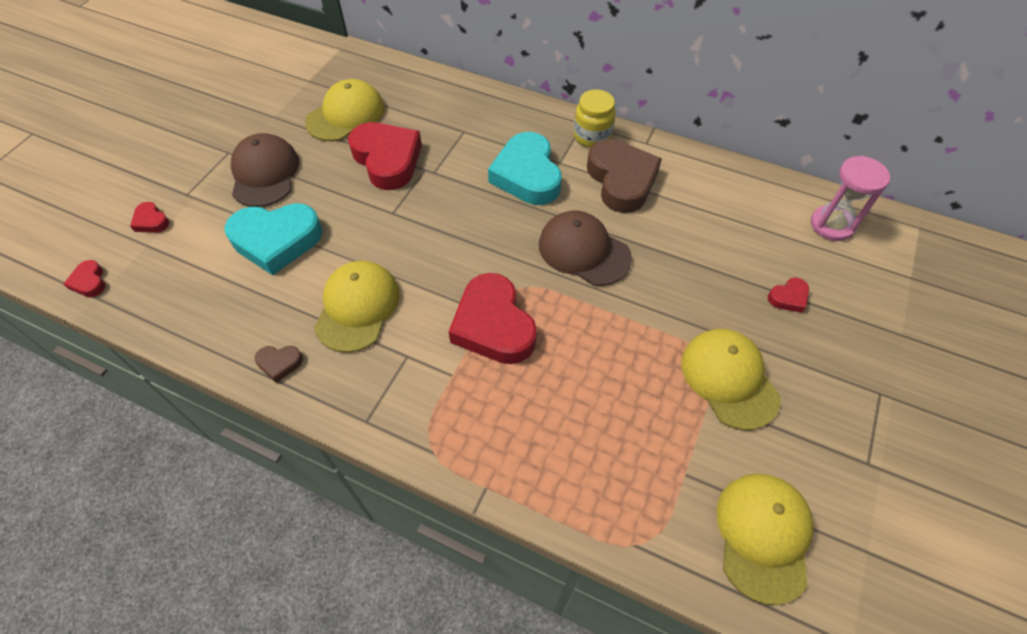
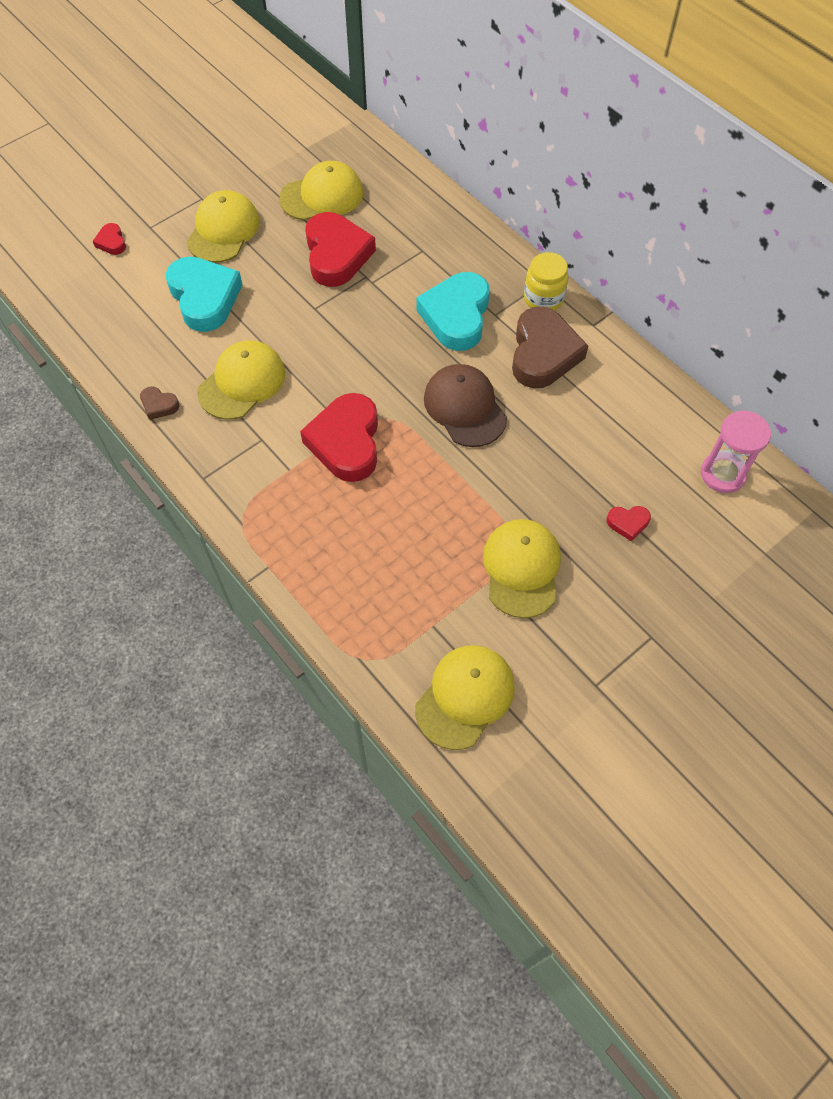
camera: 25 degrees right, 5 degrees up
red heart [64,260,105,297] -> none
turquoise heart [225,203,322,275] -> turquoise heart turned 135 degrees counterclockwise [166,257,243,332]
brown cap [231,133,299,207] -> yellow cap [186,190,260,263]

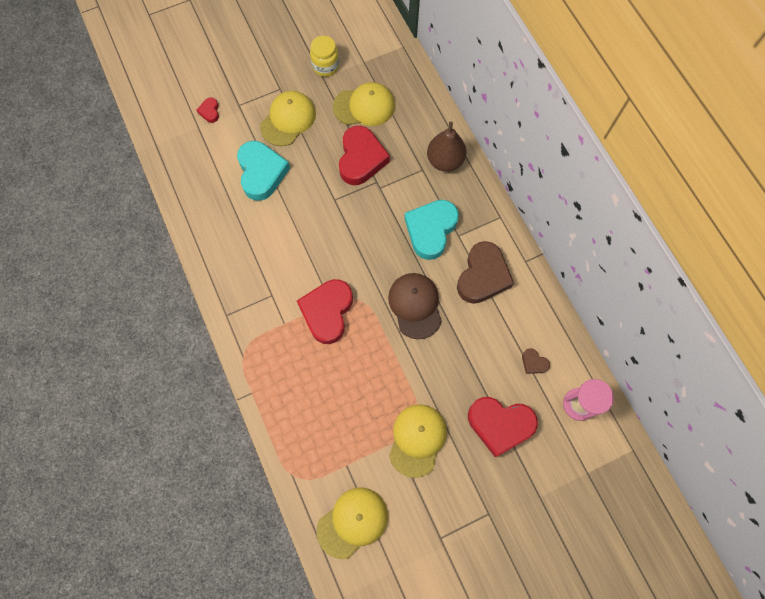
camera: 15 degrees right, 10 degrees up
brown heart [140,386,179,420] -> brown heart moved to [522,348,550,374]
yellow cap [198,341,285,420] -> none
yellow jar [524,252,568,311] -> yellow jar moved to [310,36,339,77]
red heart [606,506,651,541] -> red heart [468,397,538,457], size x2.26
none -> brown pear [427,122,466,172]

